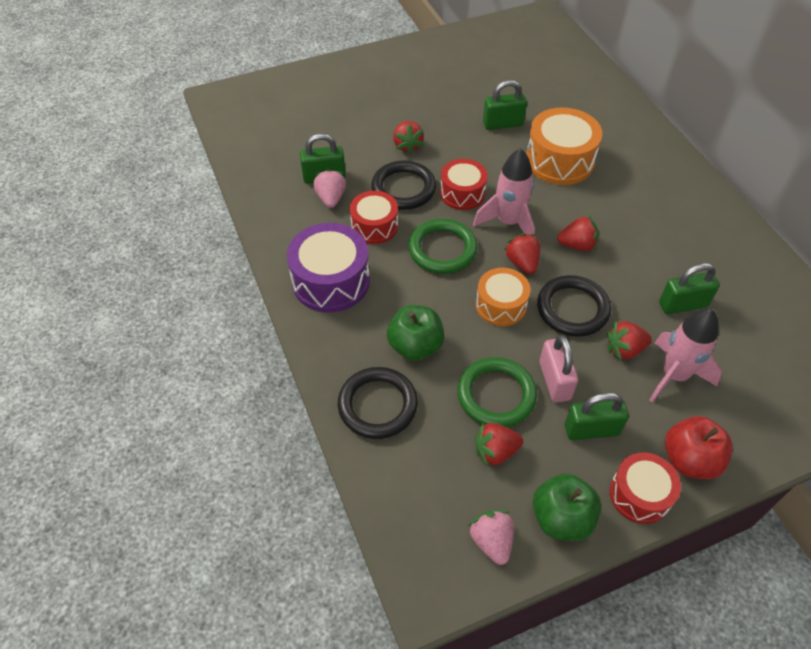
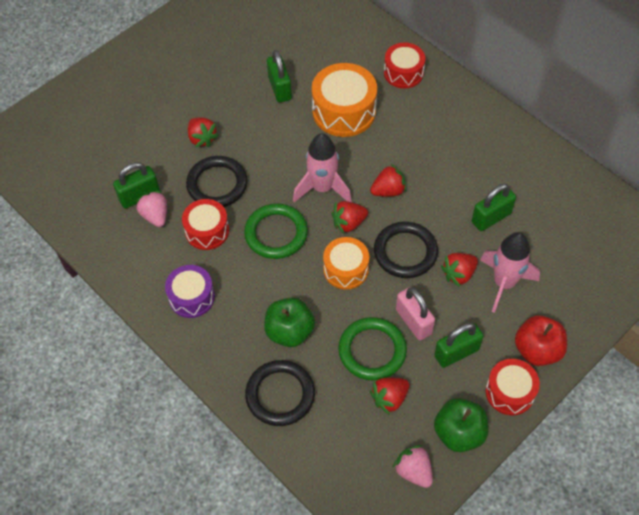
camera: 20 degrees left, 5 degrees up
purple drum [287,223,370,313] -> purple drum [165,265,215,318], size x0.64
red drum [440,159,488,210] -> red drum moved to [384,43,425,88]
green padlock [483,80,527,130] -> green padlock turned 75 degrees counterclockwise [267,50,292,103]
red strawberry [504,233,540,274] -> red strawberry turned 75 degrees counterclockwise [332,201,368,234]

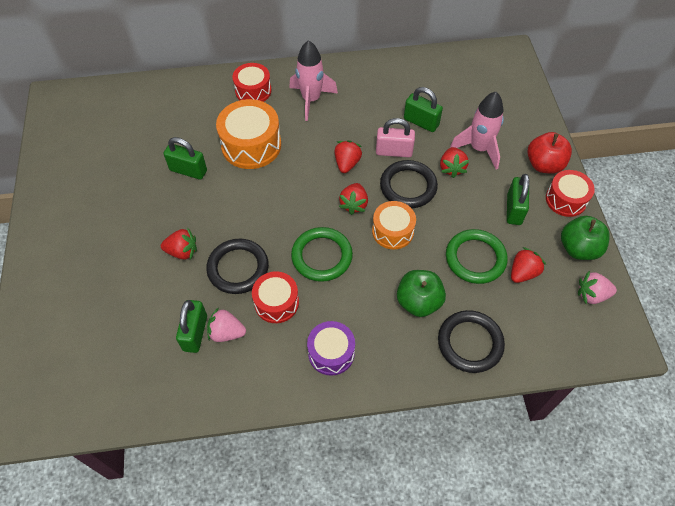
camera: 55 degrees left, 0 degrees up
pink rocket [293,133,352,202] -> pink rocket moved to [289,40,338,121]
red strawberry [370,377,410,415] -> red strawberry turned 135 degrees counterclockwise [511,247,546,283]
pink padlock [396,287,435,340] -> pink padlock moved to [376,118,415,157]
green padlock [472,184,516,231] -> green padlock turned 60 degrees counterclockwise [404,87,443,132]

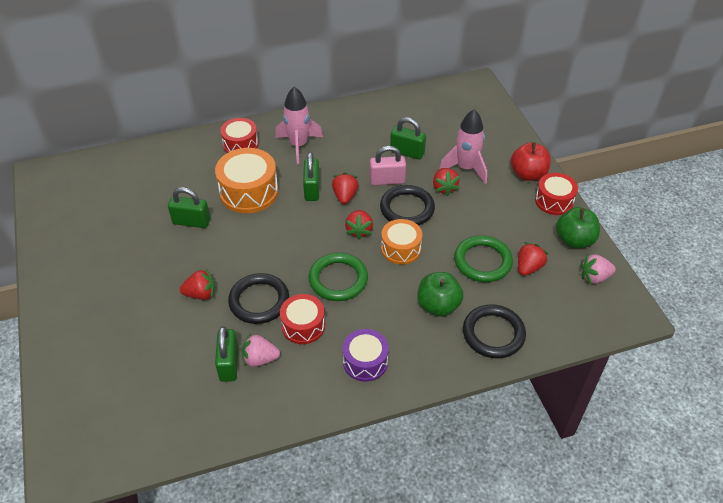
camera: 10 degrees left, 10 degrees down
green padlock [507,174,529,225] -> green padlock moved to [303,152,320,201]

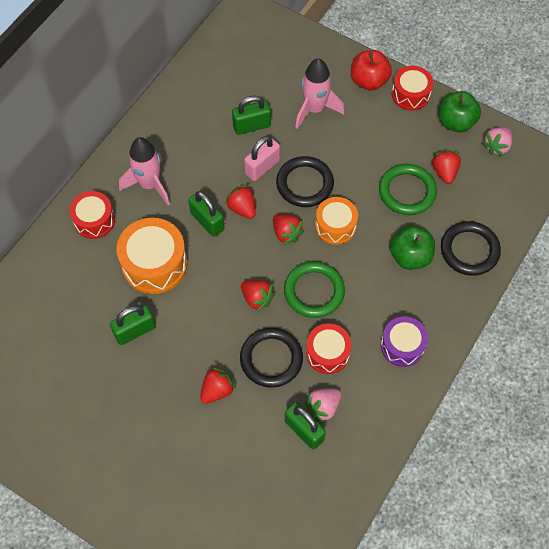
camera: 40 degrees left, 15 degrees up
red strawberry [433,168,460,196] -> red strawberry moved to [241,280,275,312]

